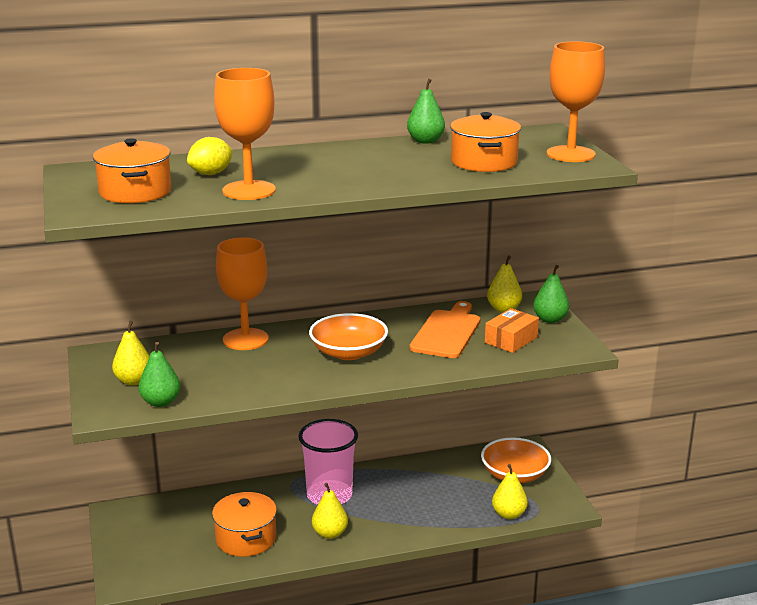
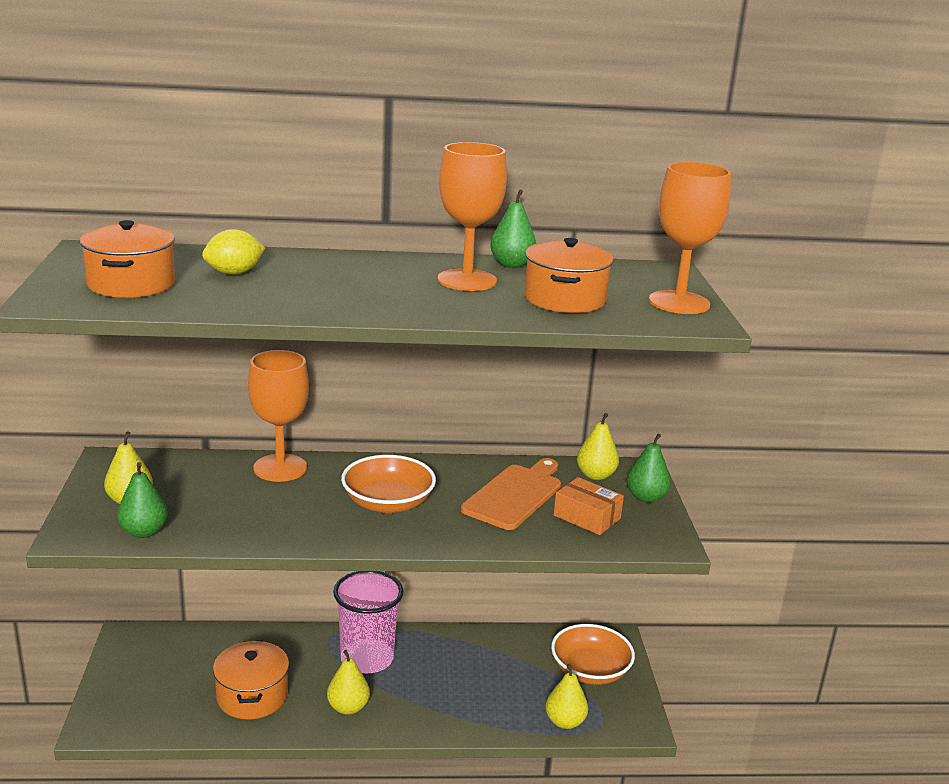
camera: 10 degrees right, 0 degrees up
orange goblet [214,68,276,200] -> orange goblet moved to [438,142,507,291]
orange box [485,308,539,353] -> orange box turned 75 degrees clockwise [554,477,624,535]

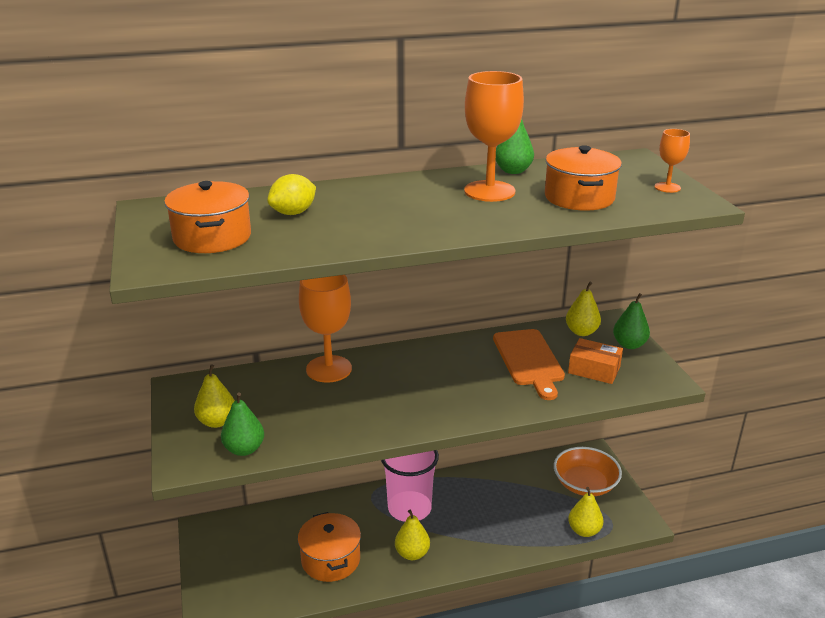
camera: 10 degrees left, 5 degrees up
orange bowl [341,455,436,513] -> none
orange cutting board [461,458,561,530] -> orange cutting board turned 150 degrees clockwise [493,329,565,400]
orange goblet [649,162,731,314] -> orange goblet [654,129,690,193], size x0.51

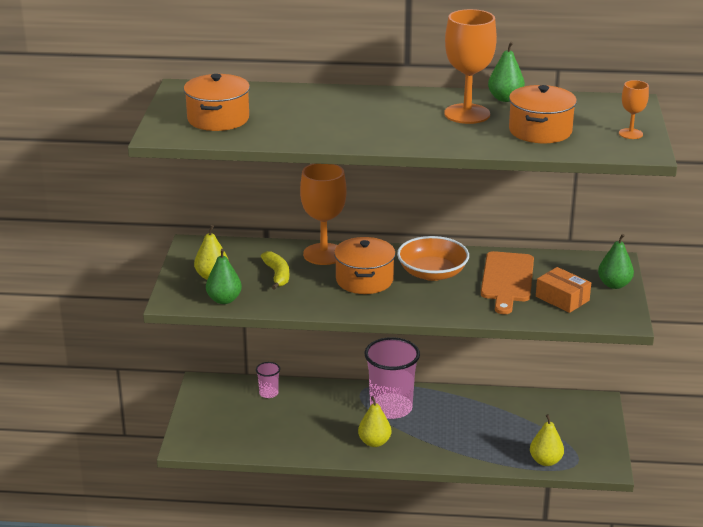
camera: 20 degrees right, 0 degrees up
yellow lemon [267,174,316,215] -> none
orange pot [298,512,361,582] -> orange pot moved to [334,237,396,294]
orange bowl [554,447,622,496] -> orange bowl moved to [397,236,469,281]
yellow pear [566,282,601,336] -> none
none -> pink cup [256,362,280,398]
none -> yellow banana [261,251,289,290]

